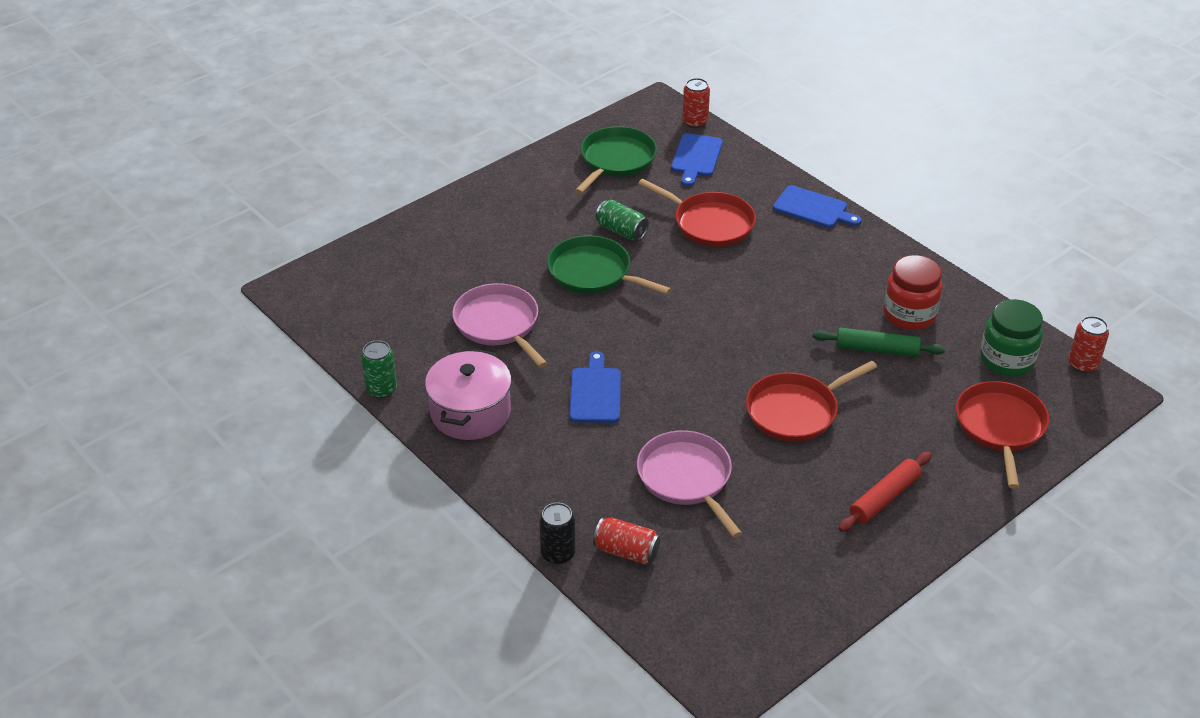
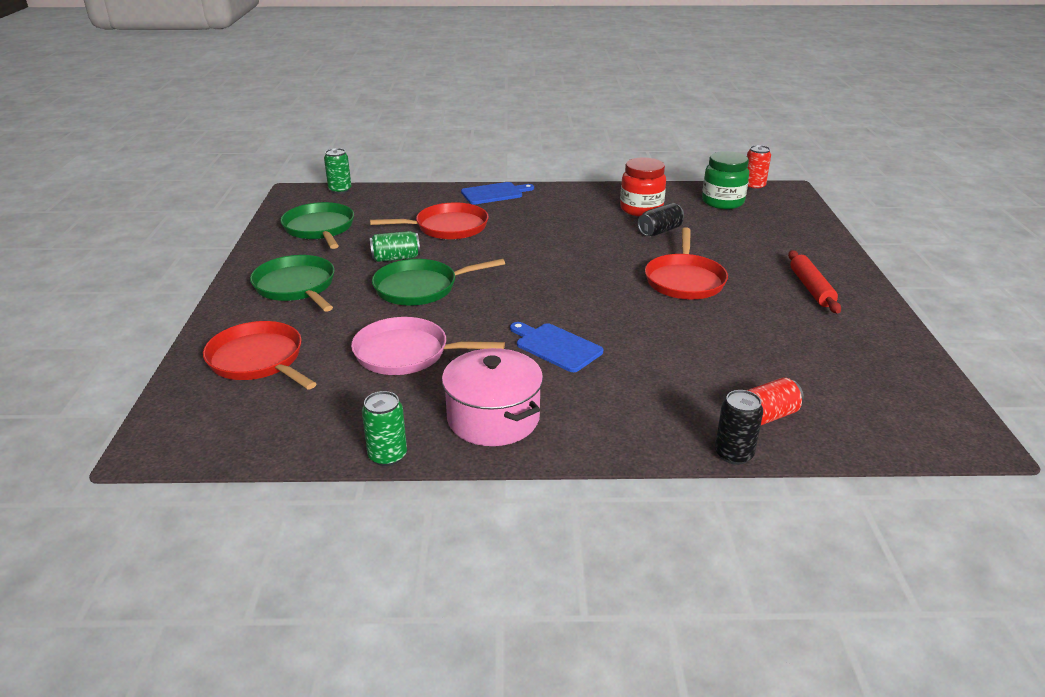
camera: 50 degrees left, 10 degrees down
pink pan [637,430,742,538] -> none
blue cutting board [671,133,723,187] -> none
red can [682,78,710,128] -> green can [324,148,351,194]
green rolling pin [813,328,945,357] -> black can [638,203,684,236]
red pan [956,381,1049,489] -> red pan moved to [203,321,317,390]
none -> green pan [250,255,335,312]

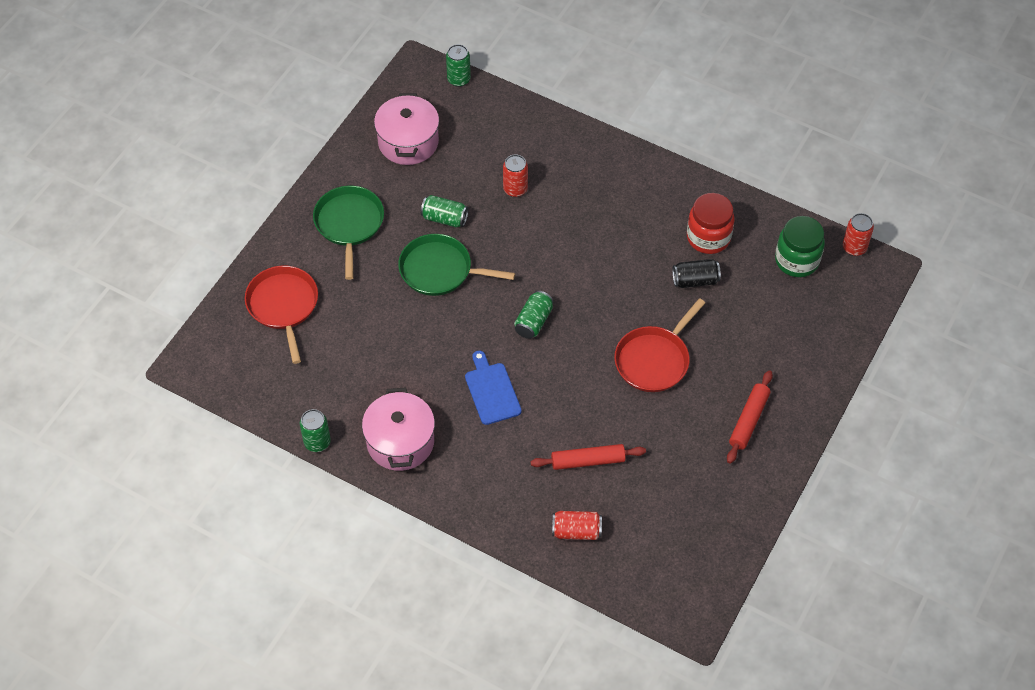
camera: 30 degrees right, 25 degrees up
green pan [280,202,354,249] -> pink pot [374,93,439,165]
pink pan [351,317,505,375] -> none
red pan [370,203,489,240] -> red can [503,154,528,197]
blue cutting board [461,182,534,205] -> none
black can [715,390,763,465] -> none
none -> green can [514,291,554,339]
none -> red rolling pin [530,444,646,470]

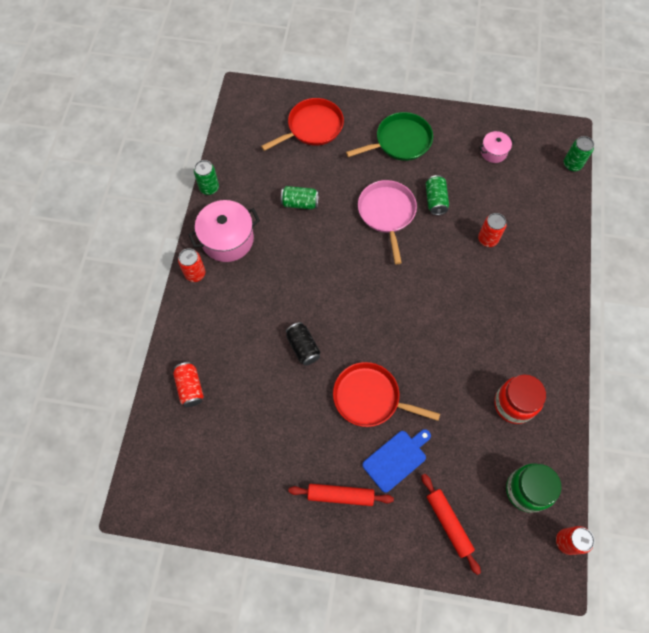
camera: 70 degrees right, 10 degrees up
pink pot [374,93,439,165] -> pink pot [479,131,515,163], size x0.54
green pan [398,234,515,296] -> pink pan [358,180,417,264]
blue cutting board [465,351,522,425] -> blue cutting board moved to [362,429,431,493]
green can [514,291,554,339] -> green can moved to [281,186,319,210]
red rolling pin [530,444,646,470] -> red rolling pin moved to [421,474,481,575]
black can [672,259,721,288] -> black can moved to [286,322,320,366]
none -> red can [178,248,206,282]

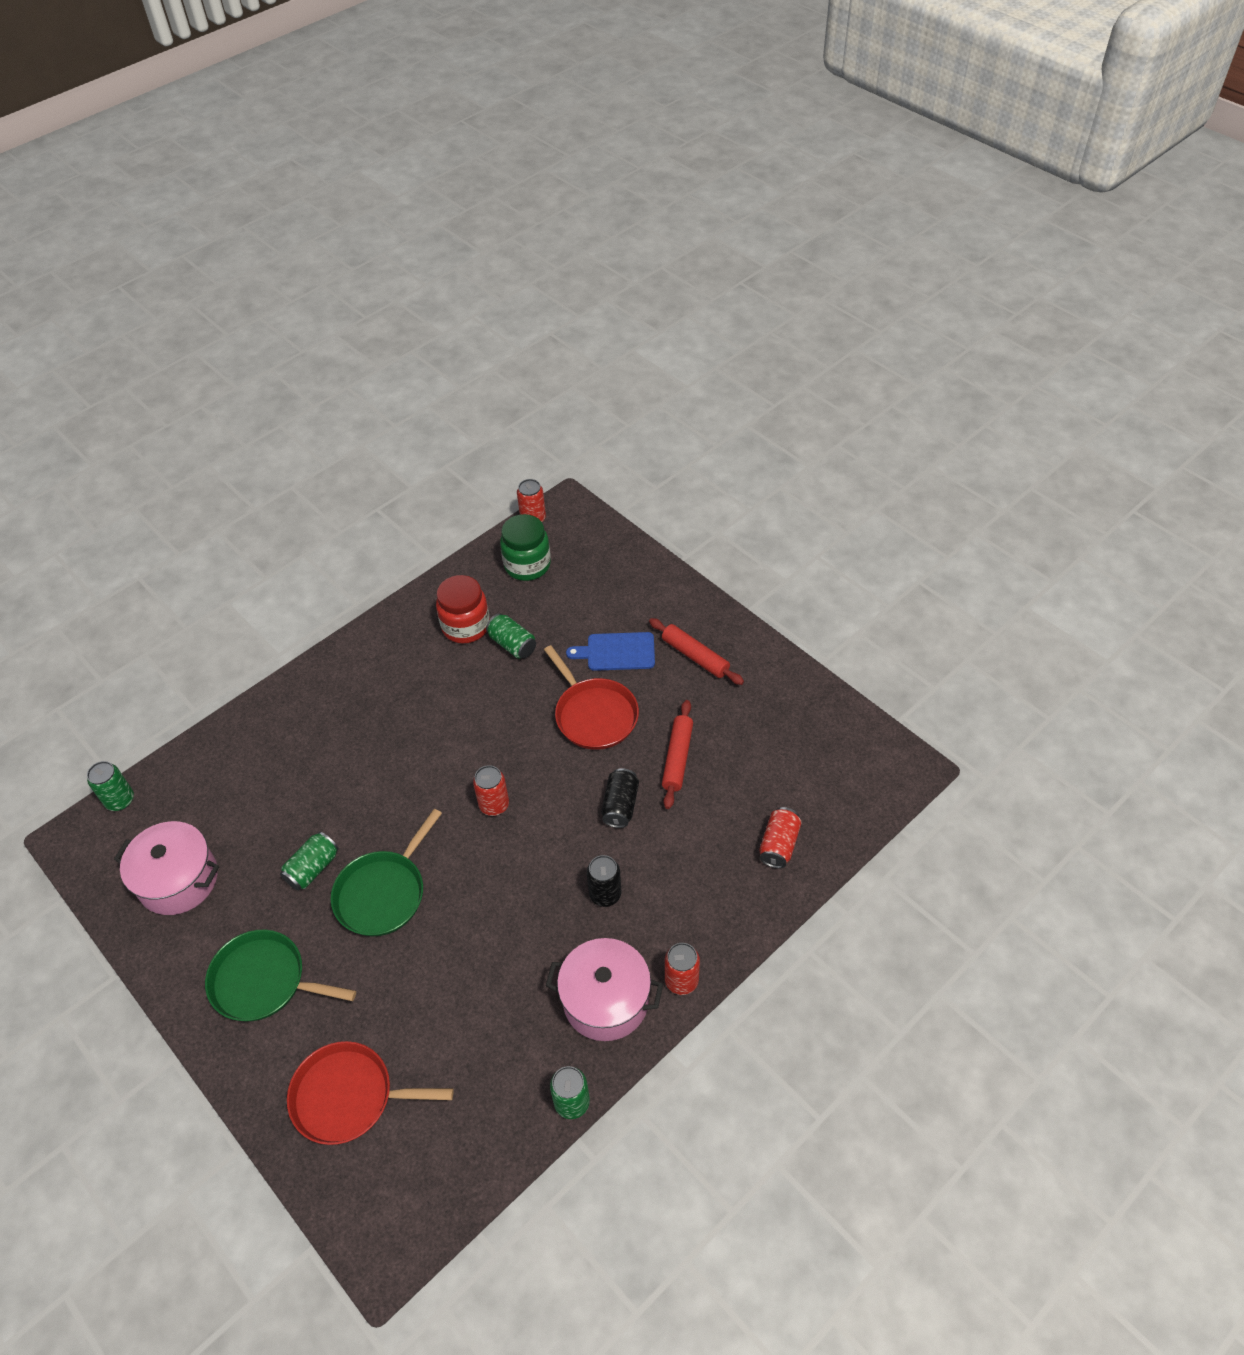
camera: 140 degrees left, 15 degrees down
green can [281,186,319,210] -> green can moved to [486,613,536,659]
pink pan [358,180,417,264] -> green pan [331,809,442,936]
red rolling pin [421,474,481,575] -> red rolling pin moved to [662,700,693,809]
red can [478,213,507,247] -> red can moved to [473,765,509,816]
pink pot [479,131,515,163] -> pink pot [114,821,219,915], size x1.85
none -> black can [587,855,621,907]

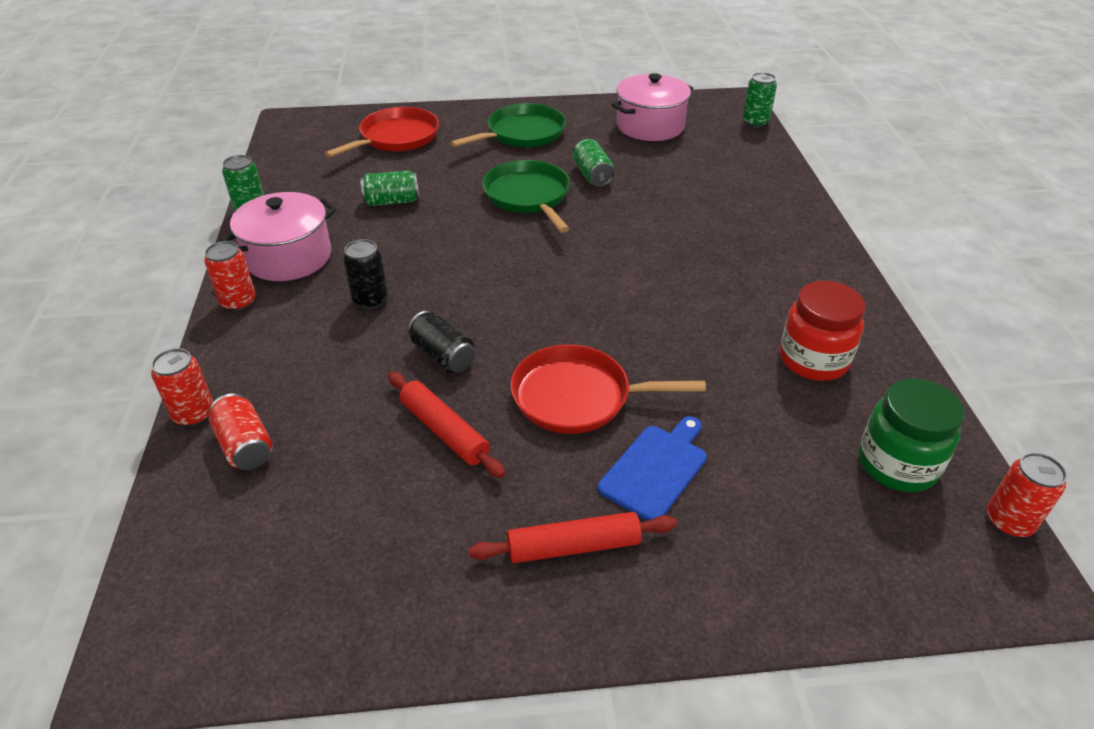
camera: 125 degrees right, 10 degrees down
red can [473,765,509,816] -> red can moved to [151,348,213,427]
green can [486,613,536,659] -> green can moved to [360,171,419,206]

